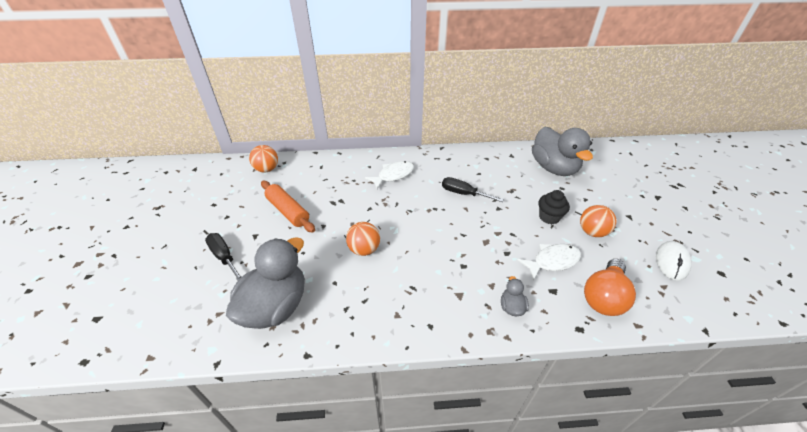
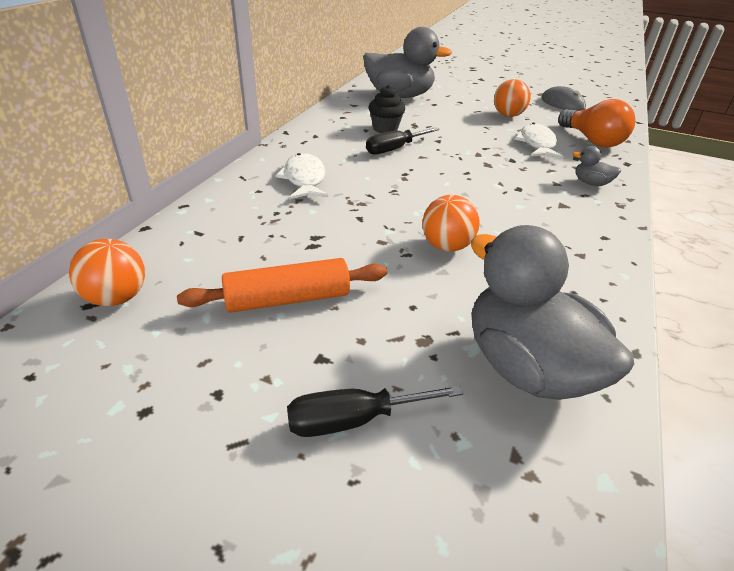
camera: 65 degrees left, 5 degrees down
black cupcake [539,190,570,224] -> black cupcake moved to [368,85,405,133]
white mouse [656,241,691,281] -> grey mouse [541,86,586,111]

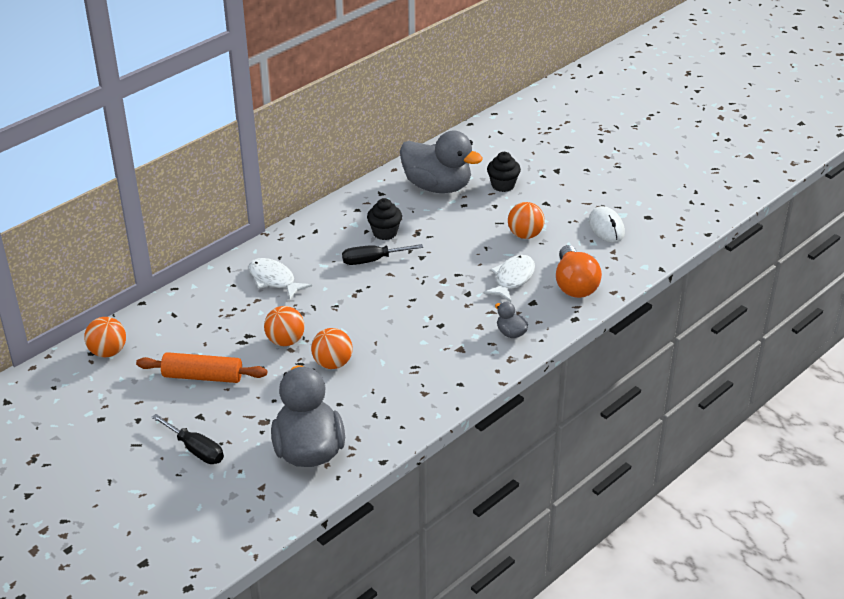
camera: 25 degrees right, 0 degrees up
white fish [275,153,329,199] -> white fish turned 60 degrees counterclockwise [248,258,312,300]
black screwdriver [287,385,463,437] -> black screwdriver turned 150 degrees counterclockwise [151,414,224,464]
grey mouse [541,86,586,111] -> white mouse [589,206,625,243]
none -> orange ball [264,306,305,346]
none -> black cupcake [487,152,521,192]

